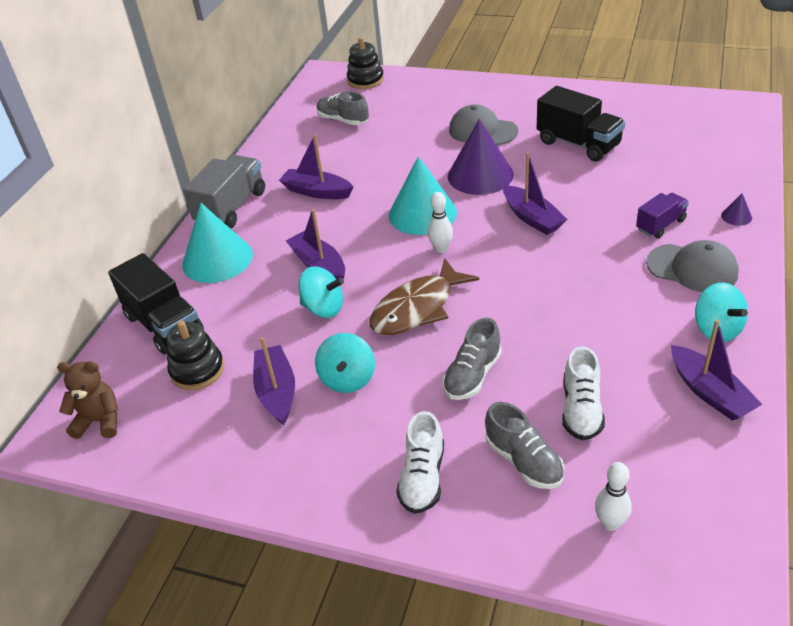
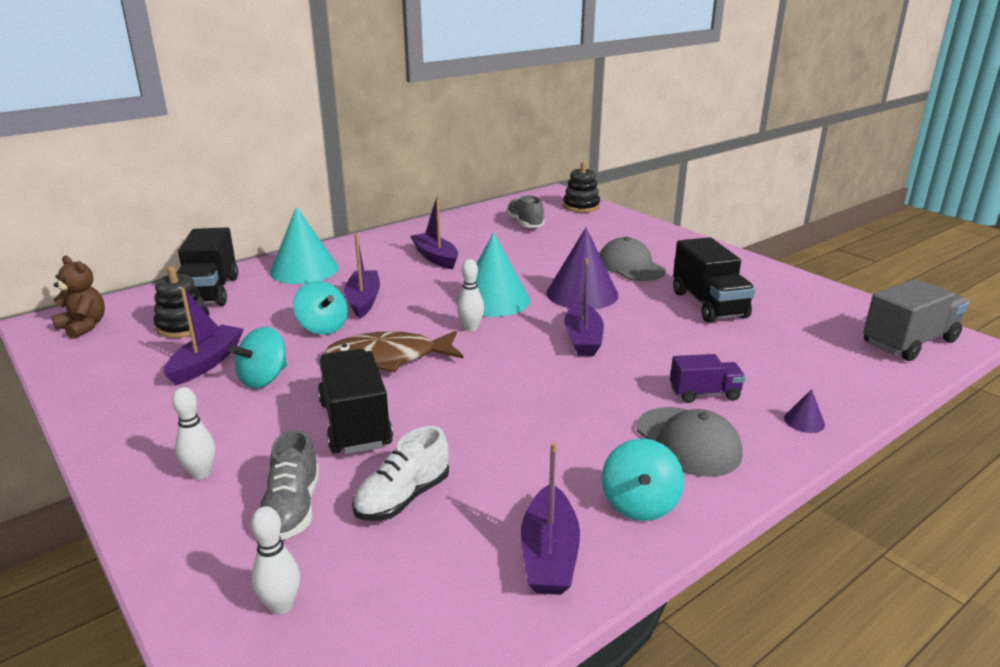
camera: 30 degrees right, 15 degrees down
grey truck [183,155,265,228] -> grey truck moved to [863,279,969,361]
white shoe [396,411,444,514] -> white bowling pin [172,387,215,480]
grey shoe [443,318,502,400] -> black truck [318,349,393,454]

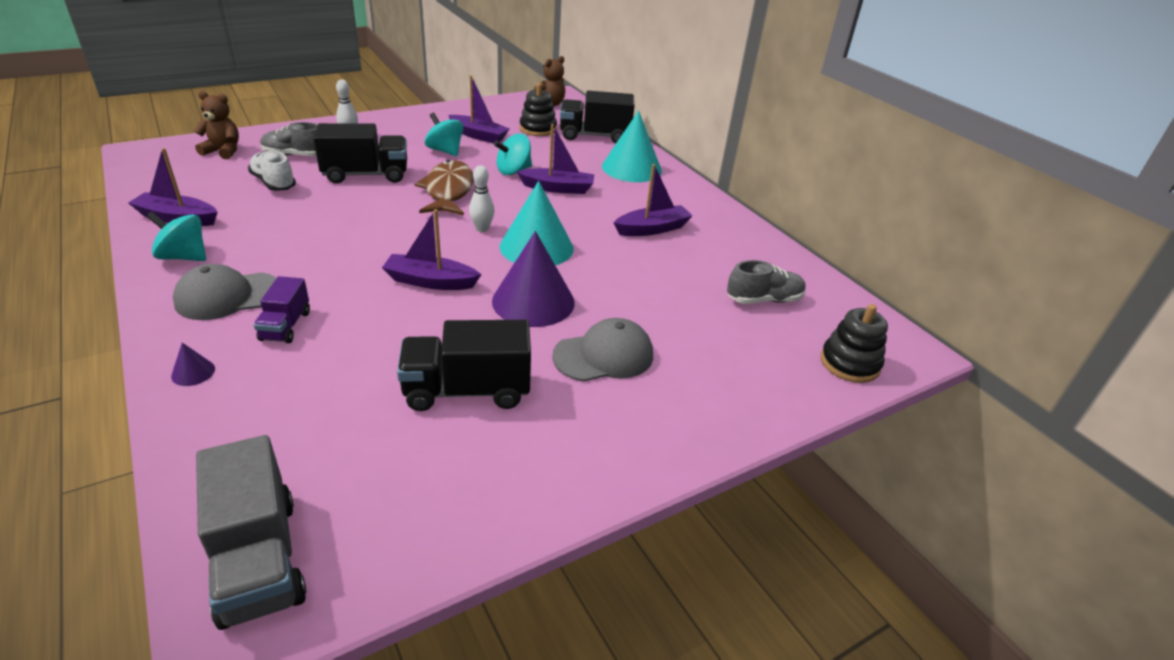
camera: 95 degrees right, 10 degrees up
white bowling pin [251,506,300,615] -> brown teddy bear [194,91,239,159]

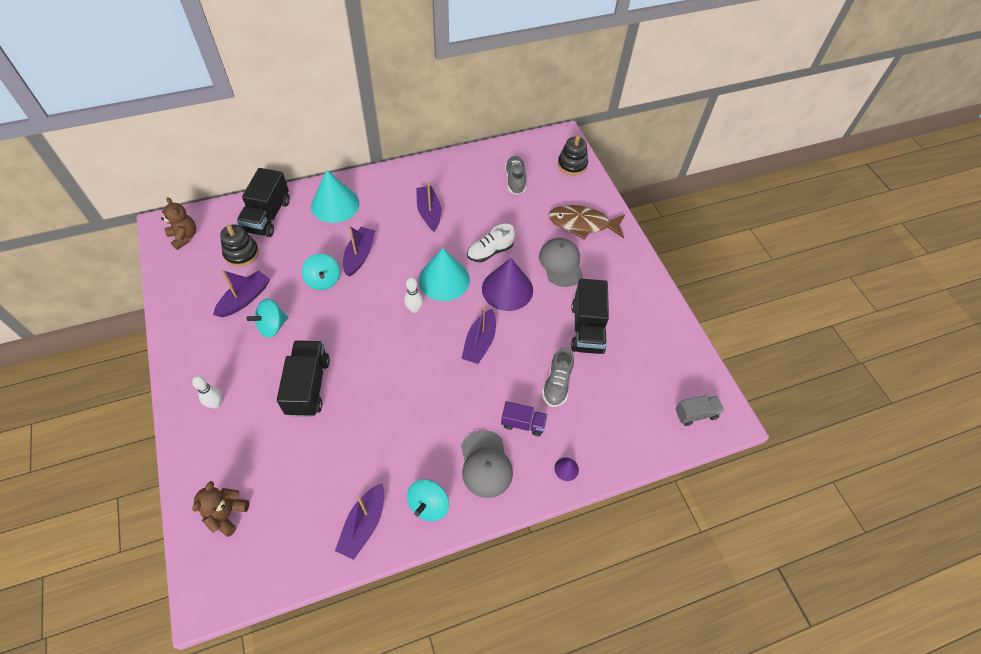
camera: 80 degrees left, 20 degrees up
grey truck [196,435,306,630] -> grey truck [676,395,724,426], size x0.58
white shoe [248,150,296,191] -> white shoe moved to [467,224,515,262]
grey shoe [260,122,318,156] -> grey shoe moved to [542,347,574,407]
brown fish [414,160,474,215] -> brown fish moved to [548,205,625,240]

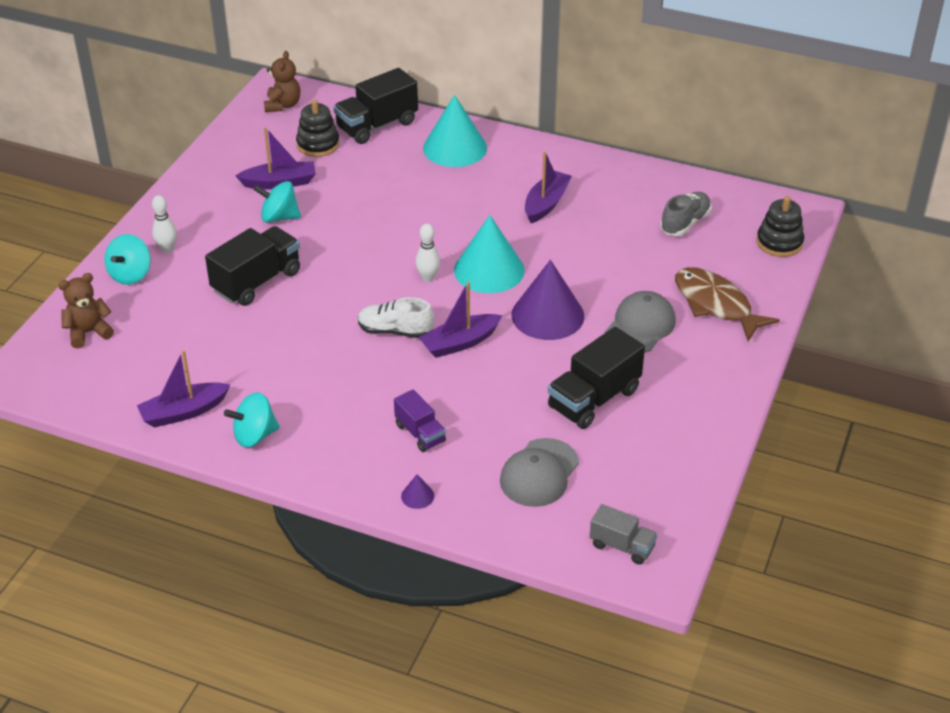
camera: 45 degrees right, 15 degrees down
turquoise spinning top [302,254,340,290] -> turquoise spinning top moved to [104,234,151,285]
purple boat [343,226,376,276] -> none
grey cap [461,430,513,498] -> grey cap moved to [500,438,579,507]
white shoe [467,224,515,262] -> white shoe moved to [358,297,434,338]
grey shoe [542,347,574,407] -> none

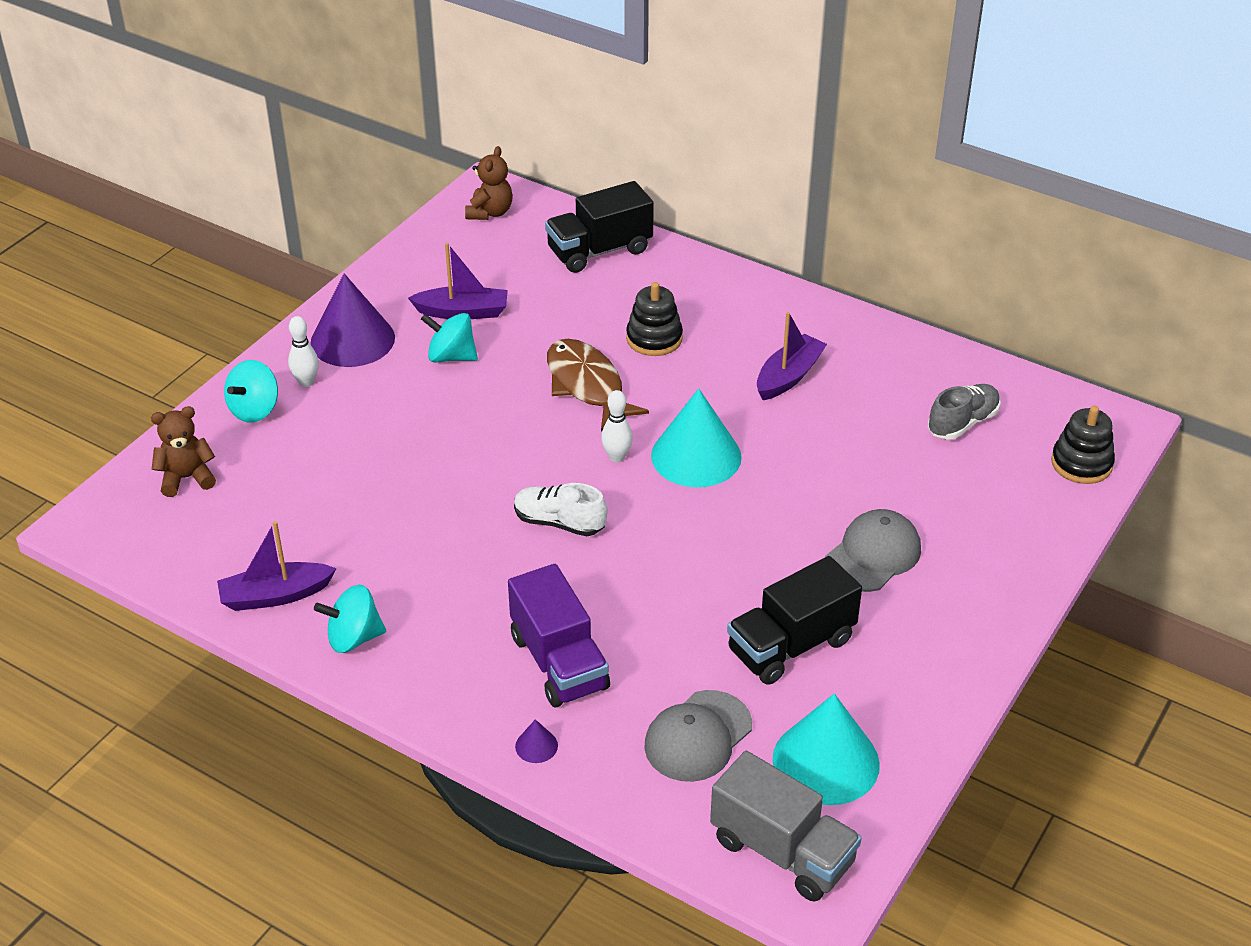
camera: 10 degrees right, 0 degrees up
black truck [205,226,300,306] -> none
black stacking toy [296,99,339,157] -> black stacking toy moved to [626,282,683,356]
purple truck [394,389,446,452] -> purple truck [508,564,610,707], size x1.73
purple boat [419,281,502,358] -> none
turquoise cone [423,95,487,167] -> turquoise cone moved to [773,693,880,805]
purple cone [512,260,584,340] -> purple cone moved to [310,273,395,367]
grey truck [590,504,658,565] -> grey truck [710,751,862,902], size x1.73
brown fish [675,267,780,341] -> brown fish moved to [547,339,649,431]

